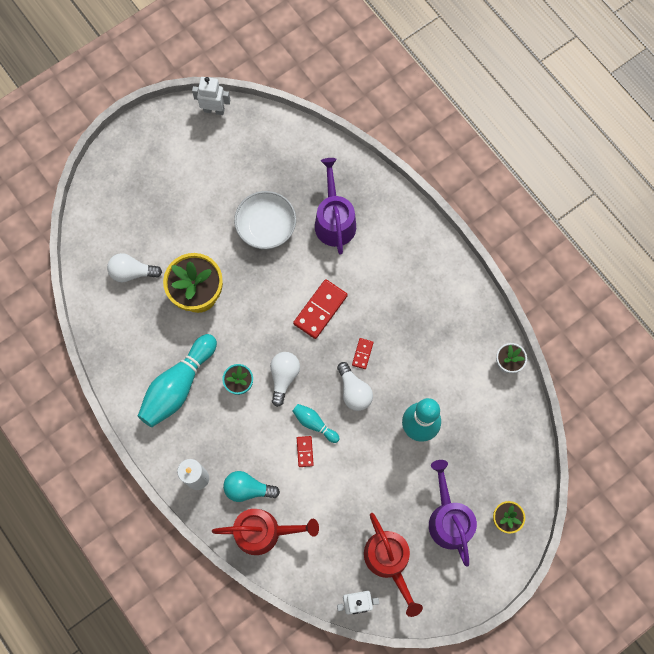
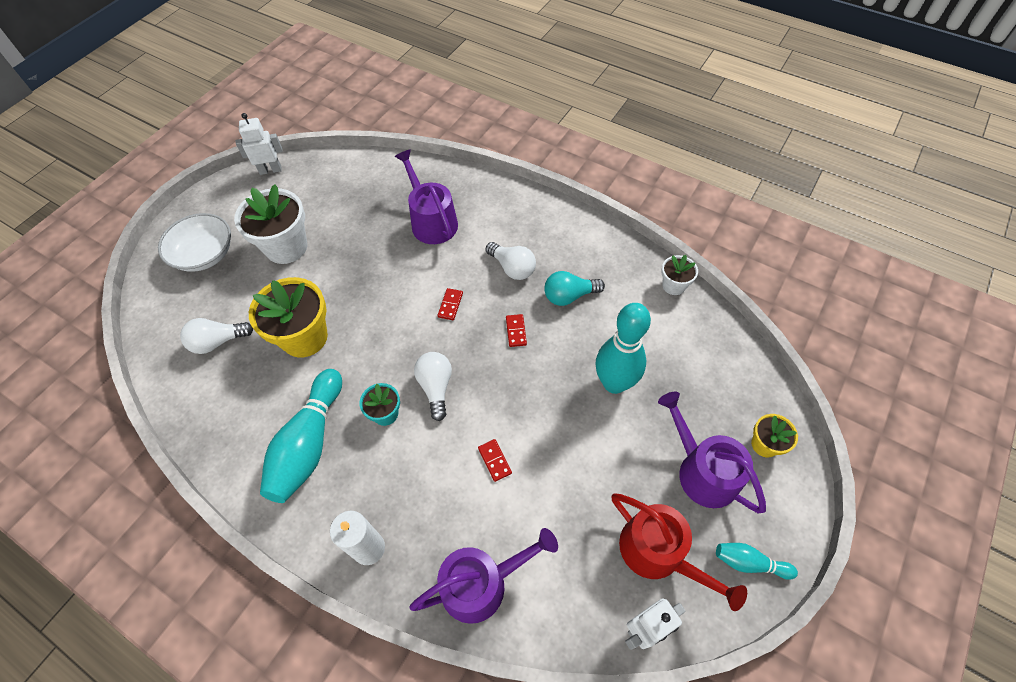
camera: 20 degrees left, 15 degrees down
red watering can [212,509,319,555] -> purple watering can [409,528,558,624]
turquoise light bulb [223,471,280,502] -> turquoise light bulb moved to [544,271,605,306]
white bowl [234,191,296,249] -> white bowl moved to [158,213,231,272]
turquoise bowling pin [292,404,340,443] -> turquoise bowling pin moved to [716,543,798,580]
red domino [293,279,348,339] -> red domino [438,288,463,320], size x0.51
white light bulb [337,362,373,411] -> white light bulb moved to [485,242,536,280]
none -> white flower pot [234,184,307,264]

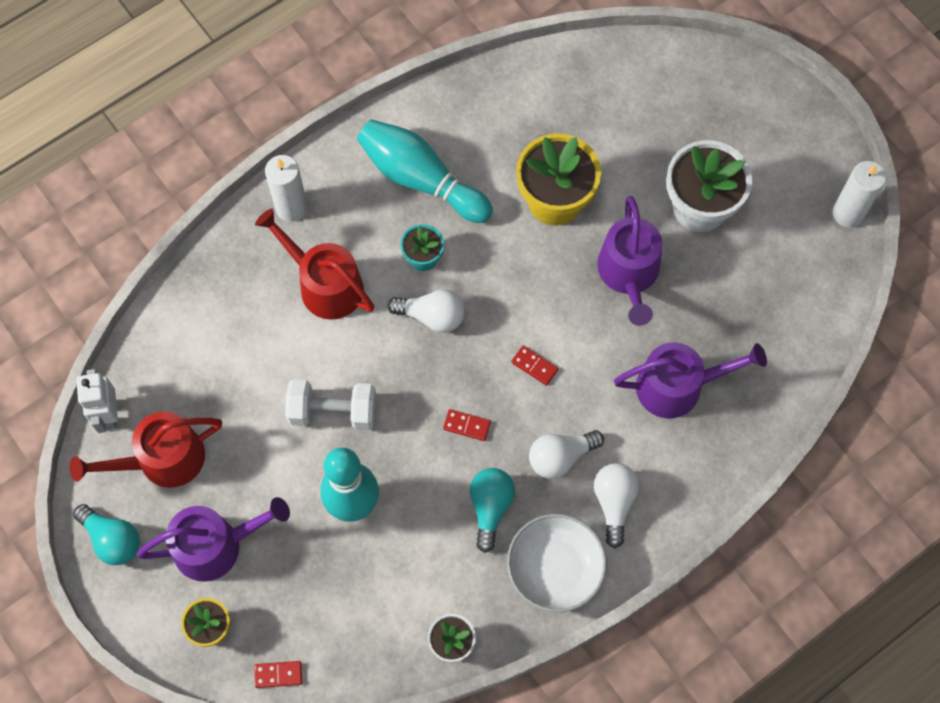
camera: 110 degrees right, 10 degrees up
white bowl [158,213,231,272] -> white bowl moved to [507,514,607,612]
white light bulb [180,318,253,354] -> white light bulb moved to [594,463,639,548]
white robot [236,113,283,175] -> white candle [833,161,886,228]
purple watering can [409,528,558,624] -> purple watering can moved to [597,196,662,326]
red domino [478,439,512,482] -> red domino moved to [254,661,302,688]
turquoise bowling pin [716,543,798,580] -> turquoise light bulb [73,504,140,565]
none -> red watering can [255,209,375,320]
none -> white dumbbell [285,379,376,430]

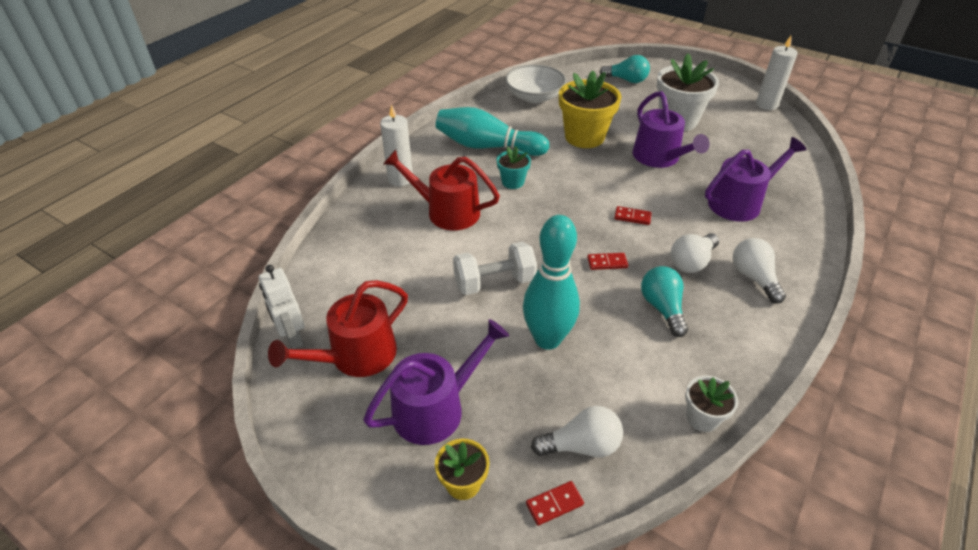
camera: 20 degrees left, 25 degrees down
turquoise light bulb [73,504,140,565] -> turquoise light bulb moved to [600,55,650,83]
white light bulb [388,289,465,333] -> white light bulb moved to [531,406,623,457]
white bowl [507,514,607,612] -> white bowl moved to [506,65,566,103]

